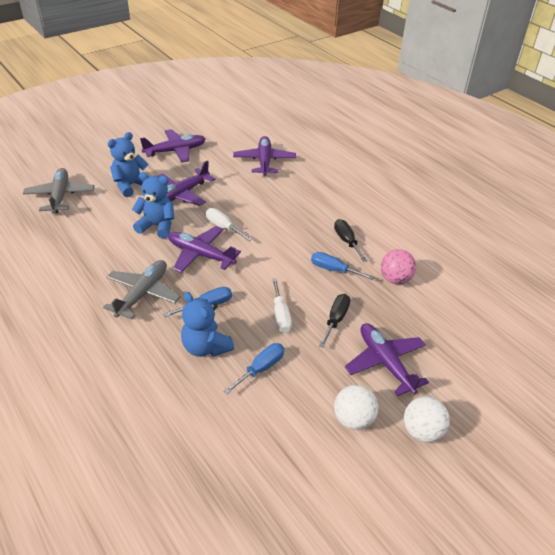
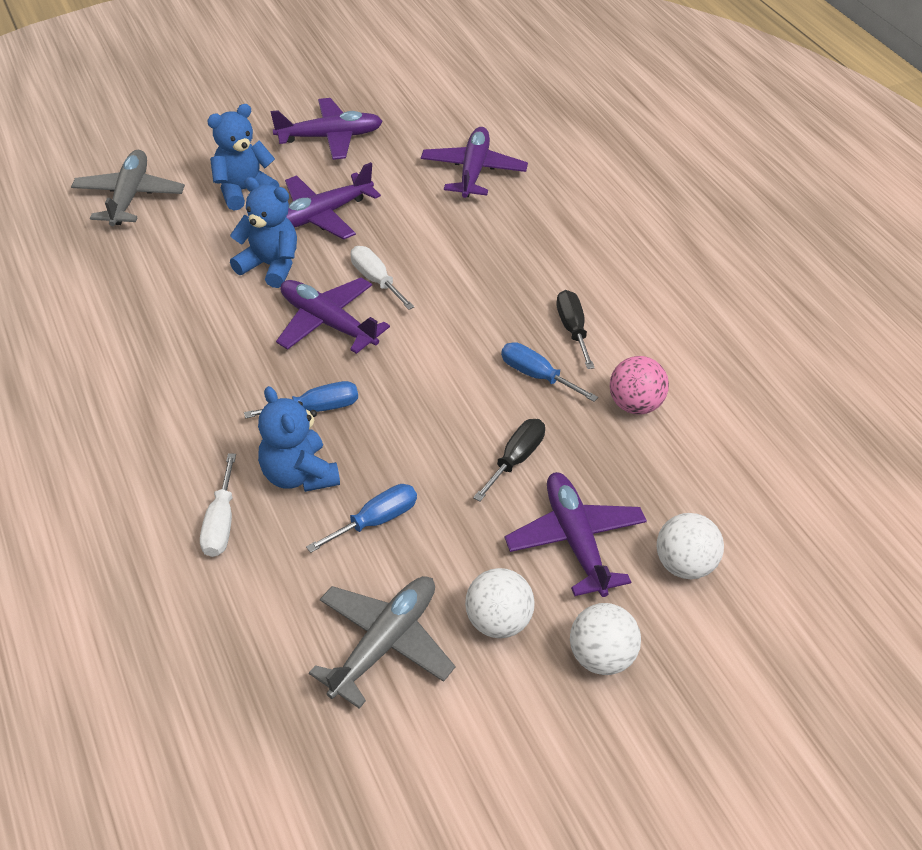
camera: 10 degrees right, 5 degrees up
grey plane [103,260,181,319] -> grey plane moved to [309,576,455,709]
white screwdriver [272,278,292,333] -> white screwdriver moved to [200,453,236,557]
none -> white ball [657,513,724,579]

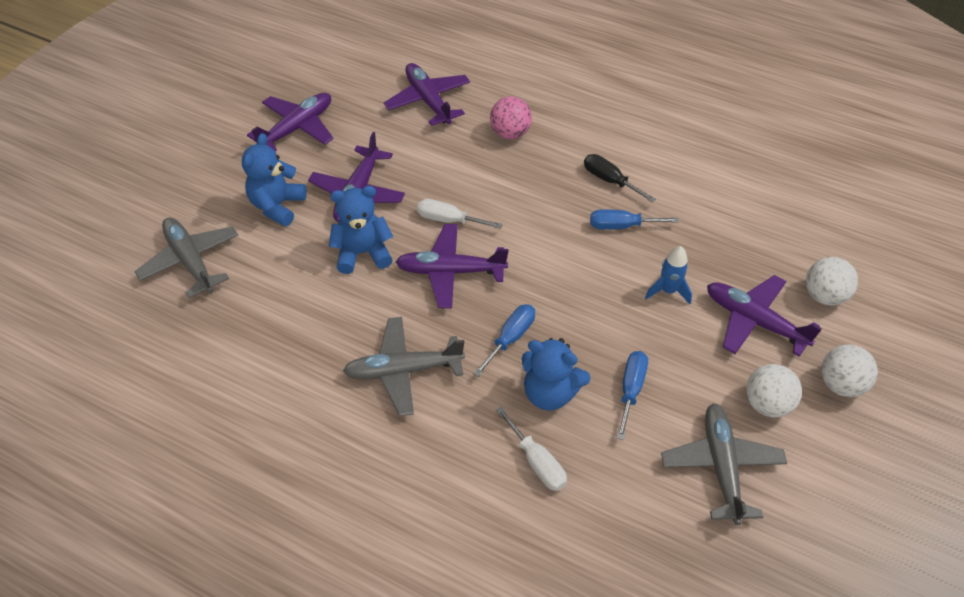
camera: 35 degrees left, 5 degrees up
black screwdriver [473,419,545,502] -> blue rocket [645,246,692,304]
pink ball [610,356,669,415] -> pink ball moved to [490,96,532,139]
none -> grey plane [343,317,465,416]

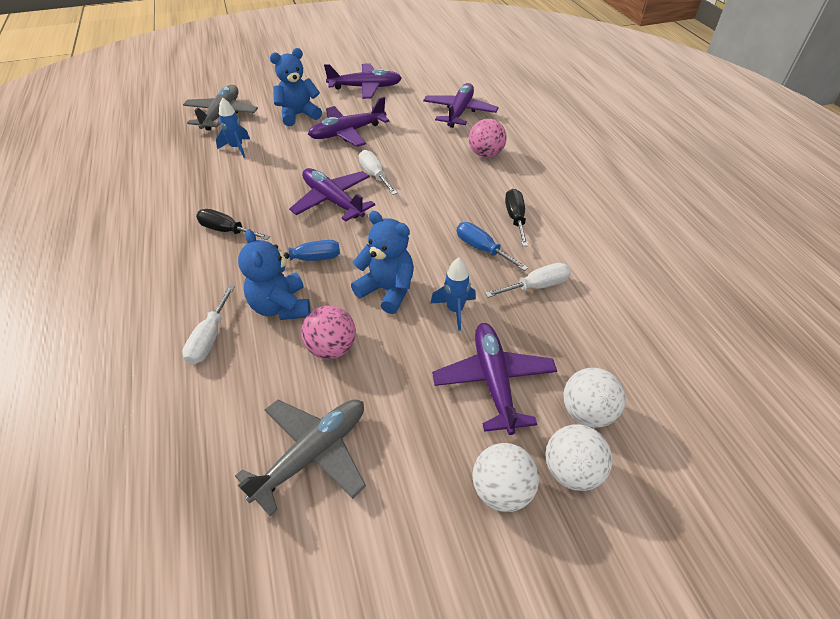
camera: 45 degrees right, 5 degrees down
blue teddy bear [329,186,393,274] -> blue teddy bear moved to [351,211,414,314]
grey plane [343,317,465,416] -> black screwdriver [196,209,270,240]
blue screwdriver [617,351,648,440] -> pink ball [301,305,356,359]
white ball [746,364,802,417] -> white ball moved to [546,424,613,491]
none -> blue rocket [216,97,250,158]
none -> white screwdriver [485,263,571,298]

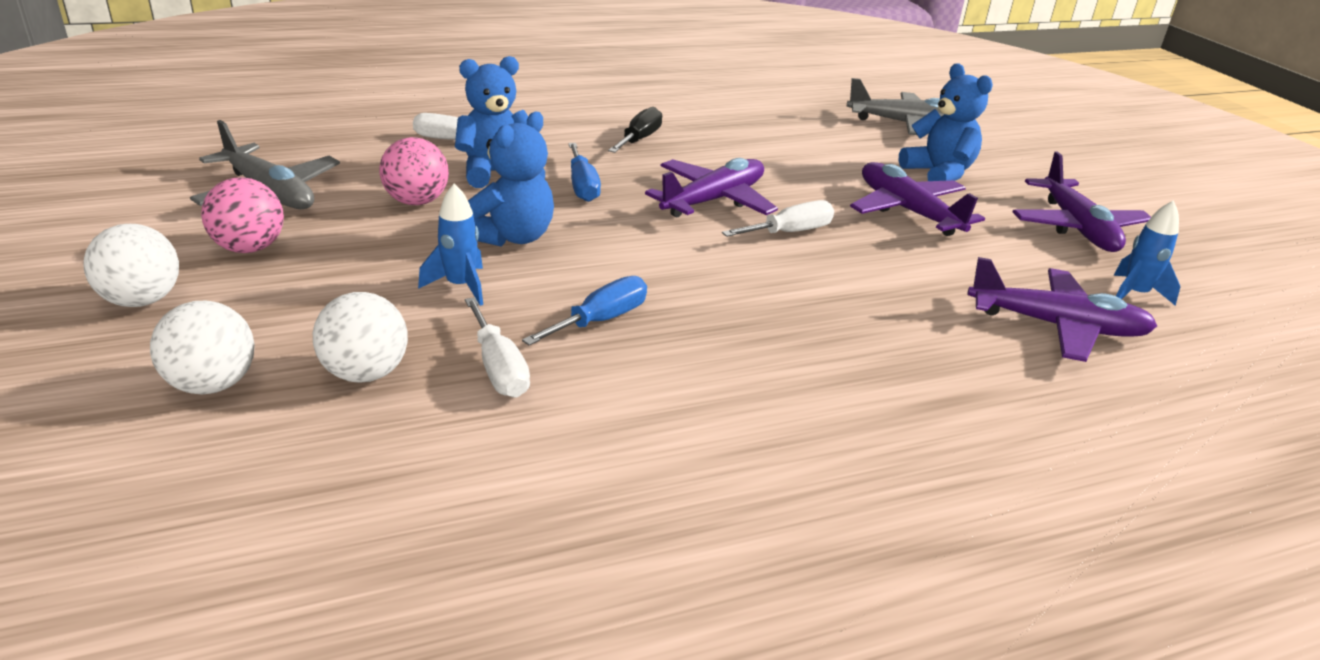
camera: 85 degrees right, 15 degrees down
blue rocket [216,97,250,158] -> blue rocket moved to [1114,200,1180,306]
purple plane [432,323,557,435] -> none
pink ball [469,119,507,158] -> pink ball moved to [201,177,284,253]
black screwdriver [505,189,528,246] -> none
white ball [546,424,613,491] -> white ball moved to [313,292,408,383]

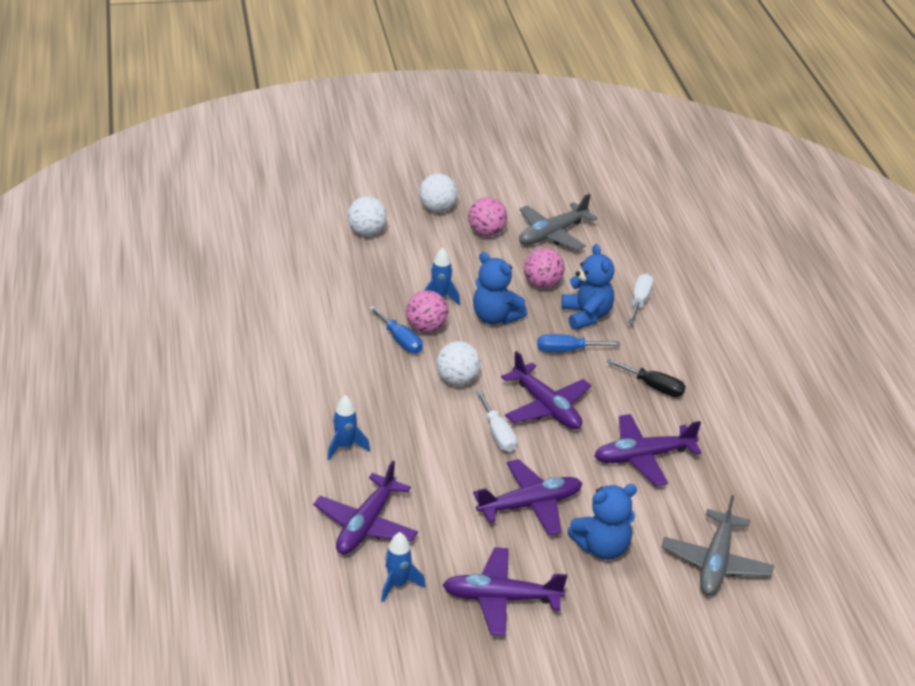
camera: 100 degrees right, 5 degrees up
white ball [313,292,408,383] -> white ball moved to [436,341,481,385]
white screwdriver [465,297,530,398] -> none
none -> blue rocket [327,395,370,460]
none -> pink ball [406,290,448,333]
none -> purple plane [594,414,702,486]

